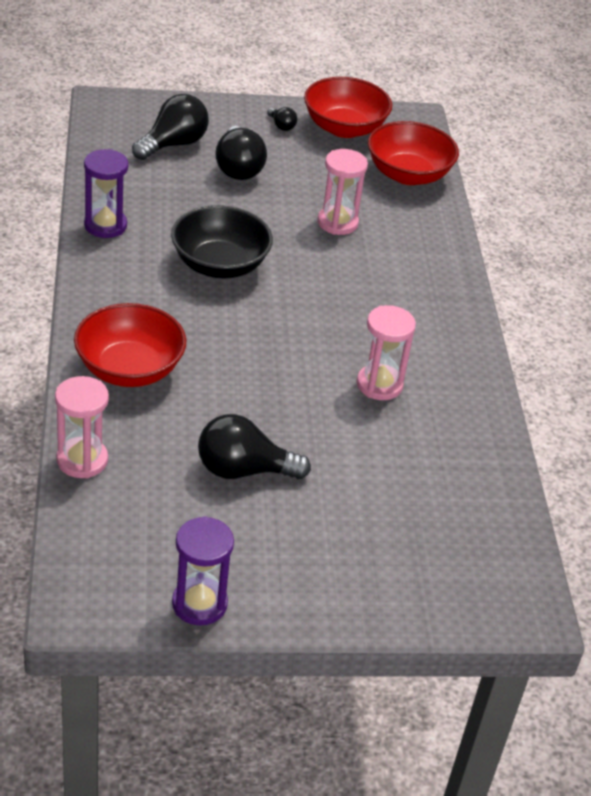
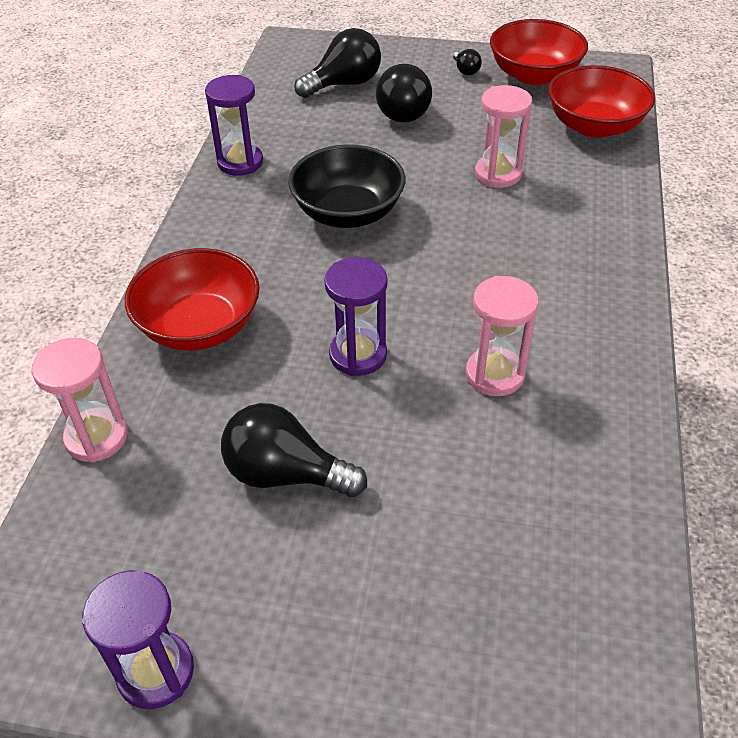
camera: 20 degrees right, 5 degrees up
none -> purple hourglass [324,257,387,376]

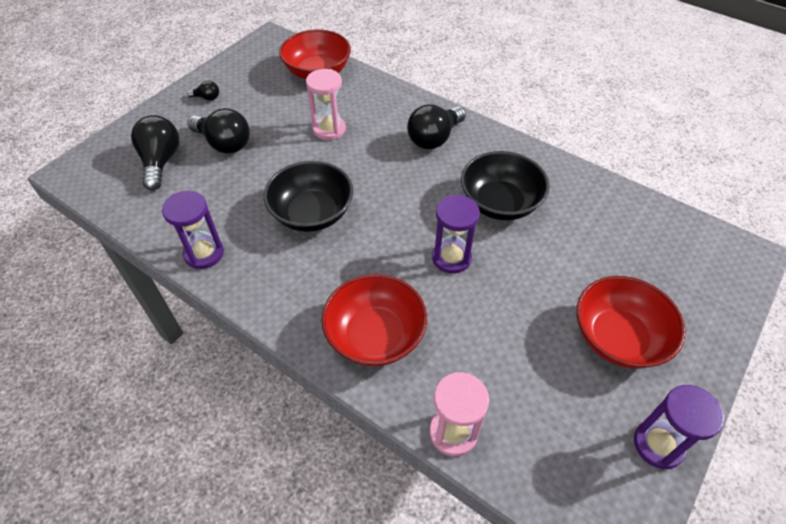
camera: 65 degrees left, 5 degrees up
black light bulb [221,403,367,497] -> black light bulb moved to [407,104,466,149]
pink hourglass [466,276,539,396] -> black bowl [461,151,550,220]
red bowl [490,19,588,85] -> red bowl moved to [576,276,686,369]

